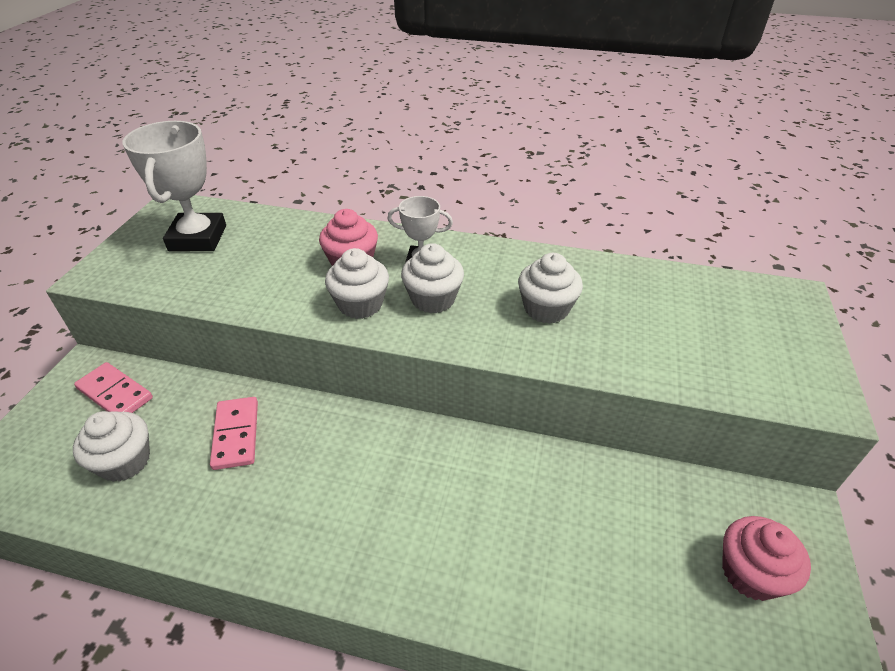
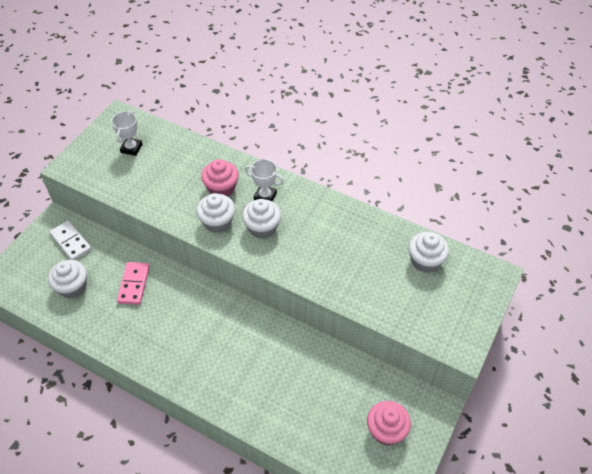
camera: 15 degrees right, 10 degrees up
pink domino [74,362,153,413] -> white domino [50,221,92,260]
white trophy [122,121,226,251] -> white trophy [111,111,142,156], size x0.56
white cupcake [518,253,583,324] -> white cupcake moved to [408,232,449,273]

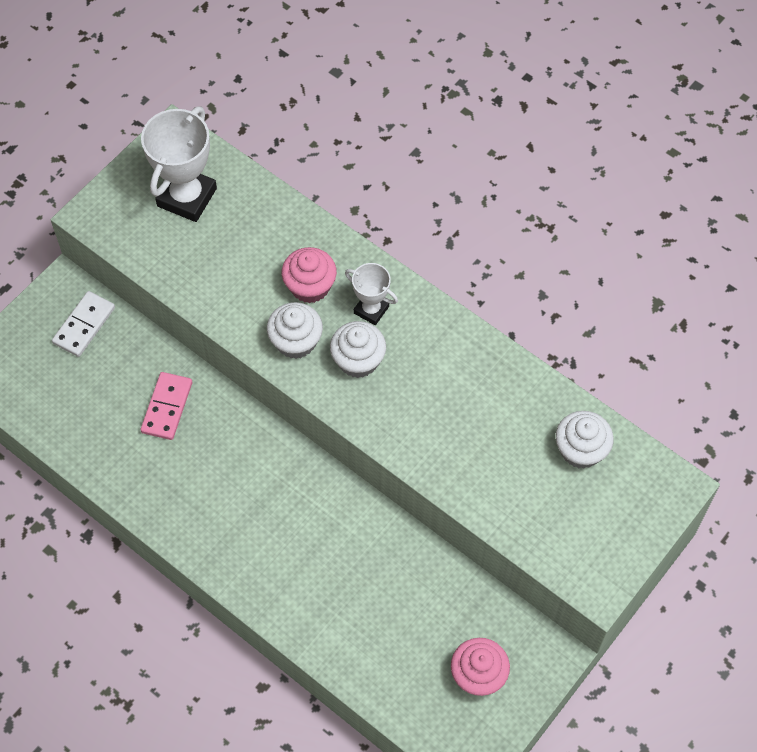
camera: 10 degrees right, 10 degrees up
white cupcake [48,260,87,298] -> none
white domino [50,221,92,260] -> white domino turned 60 degrees clockwise [52,291,115,357]
white trophy [111,111,142,156] -> white trophy [141,106,217,222], size x1.78

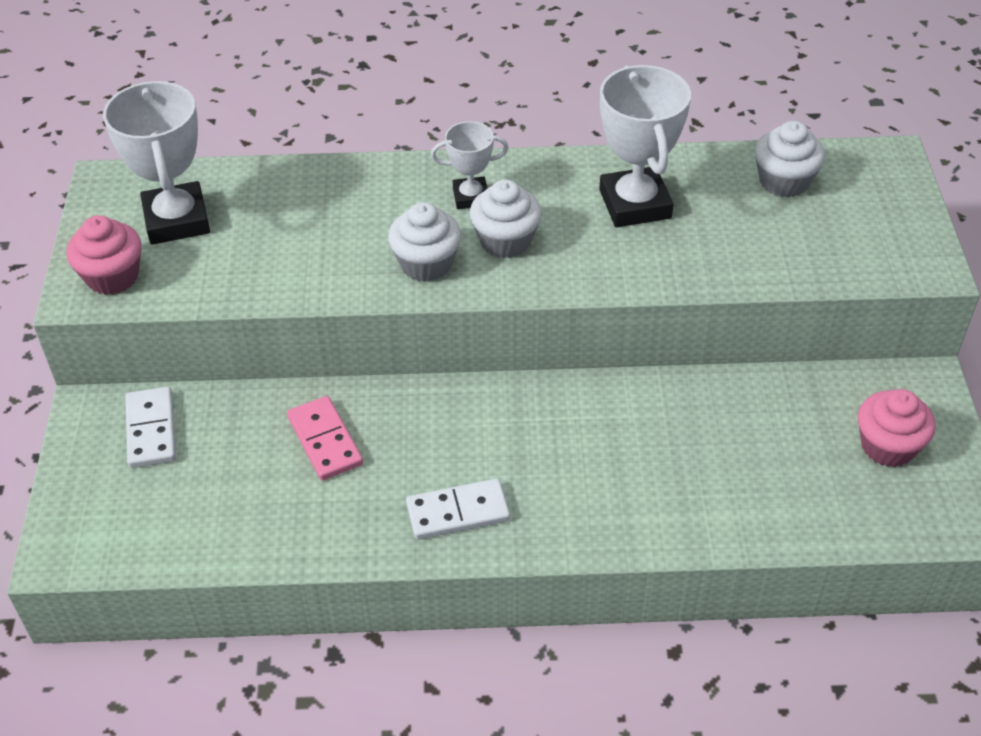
camera: 40 degrees left, 15 degrees down
pink cupcake [282,247,337,303] -> pink cupcake moved to [66,215,141,295]
none -> white domino [406,478,510,540]
none -> white trophy [599,65,691,227]

